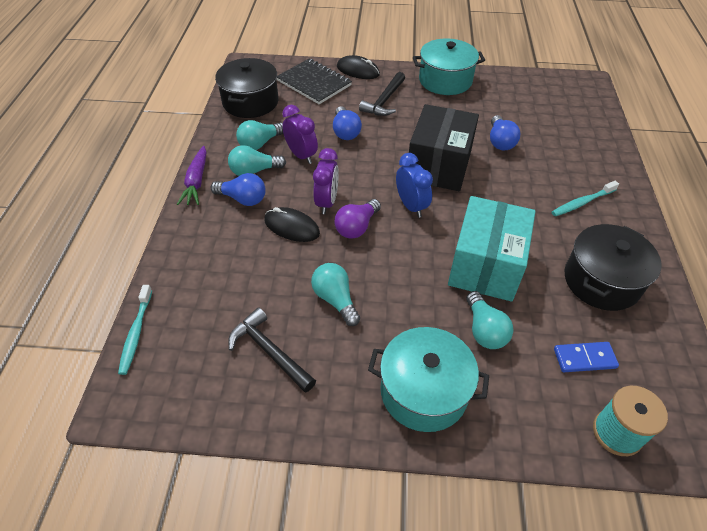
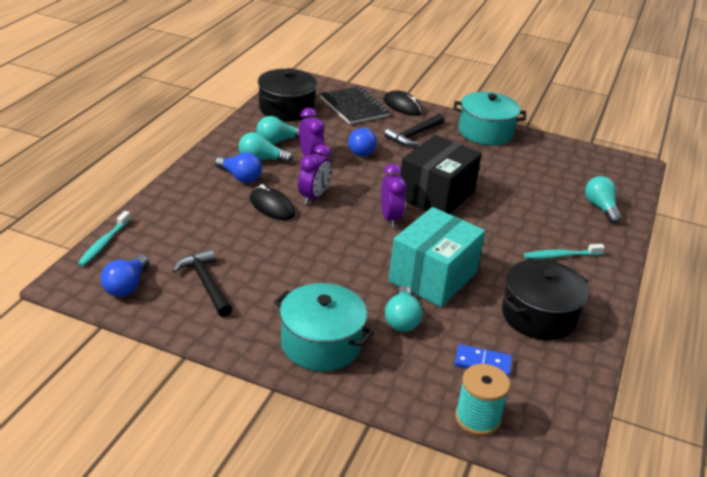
camera: 15 degrees right, 15 degrees down
purple carrot [177,146,207,205] -> none
turquoise light bulb [311,263,360,326] -> turquoise light bulb moved to [585,176,622,224]
purple light bulb [334,199,381,239] -> none
blue clock [396,153,433,218] -> purple clock [381,163,407,228]
blue light bulb [490,115,520,151] -> blue light bulb moved to [101,255,149,297]

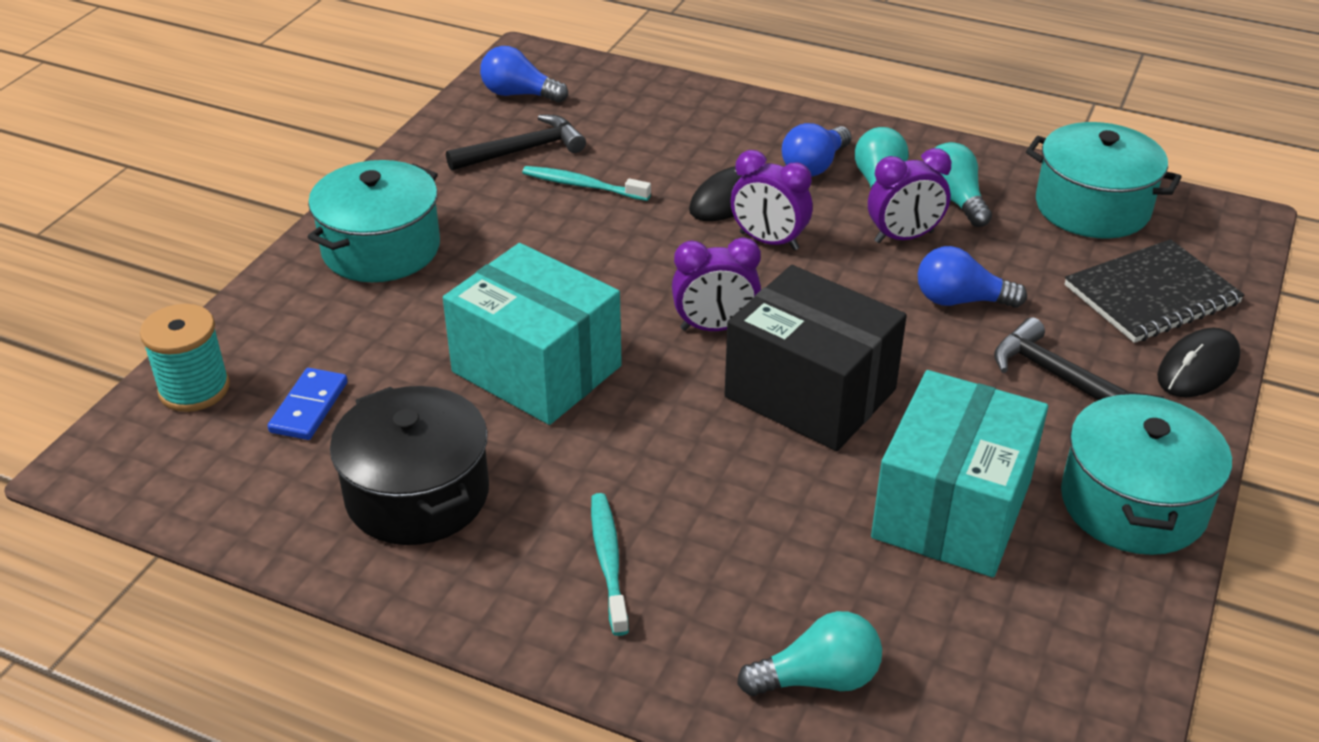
camera: 95 degrees right, 5 degrees up
turquoise toothbrush [77,211,131,267] -> turquoise toothbrush moved to [522,166,651,201]
black pot [258,69,317,121] -> turquoise pot [1026,122,1182,239]
turquoise light bulb [385,286,423,332] -> none
none -> turquoise box [871,370,1048,577]

